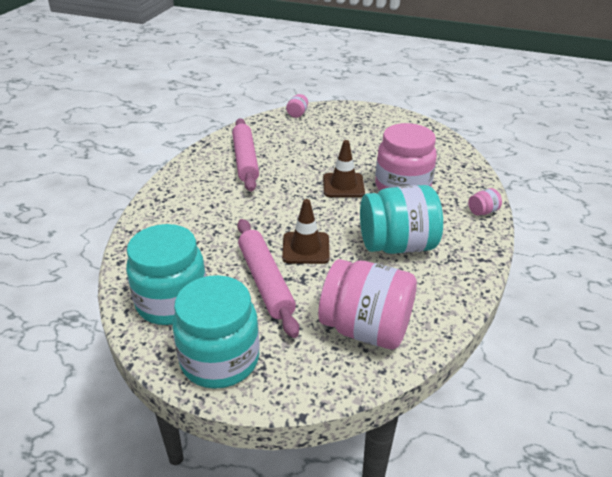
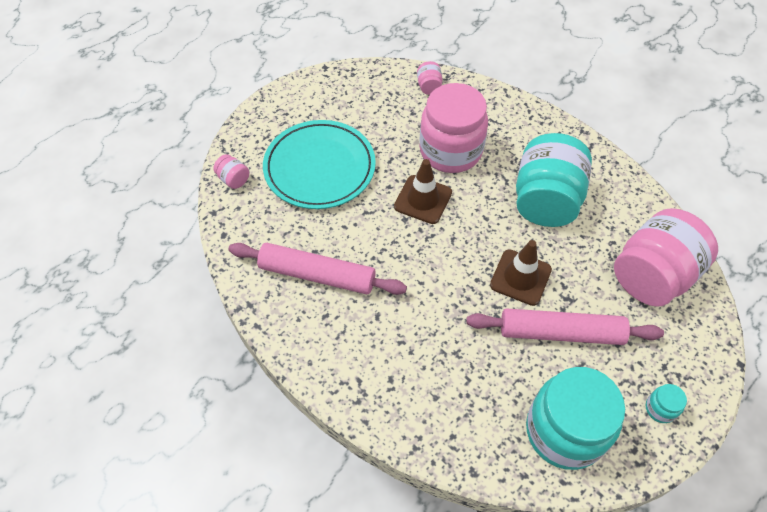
camera: 65 degrees left, 20 degrees up
turquoise jar [172,275,260,389] -> turquoise jar [646,384,687,423], size x0.40
pink jar [468,188,502,216] -> pink jar moved to [417,61,442,95]
none -> turquoise plate [263,120,376,209]

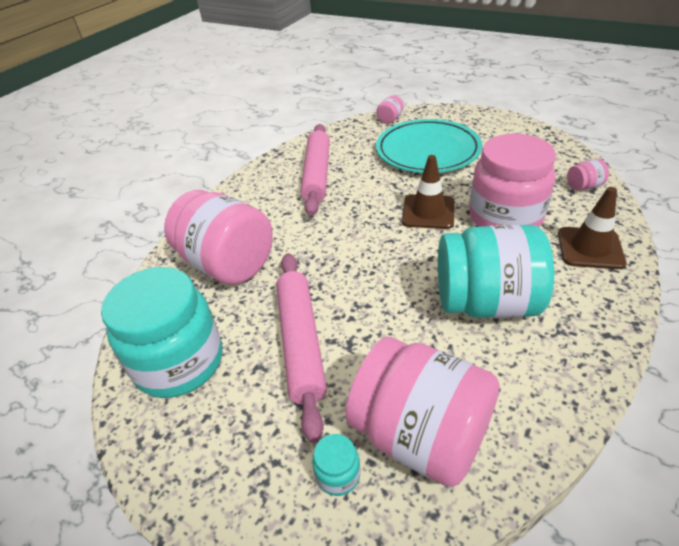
camera: 80 degrees right, 15 degrees down
brown traffic cone [490,240,552,306] -> brown traffic cone moved to [558,187,627,269]
turquoise jar [646,384,687,423] -> turquoise jar moved to [312,434,360,496]
none -> pink jar [164,190,273,285]

